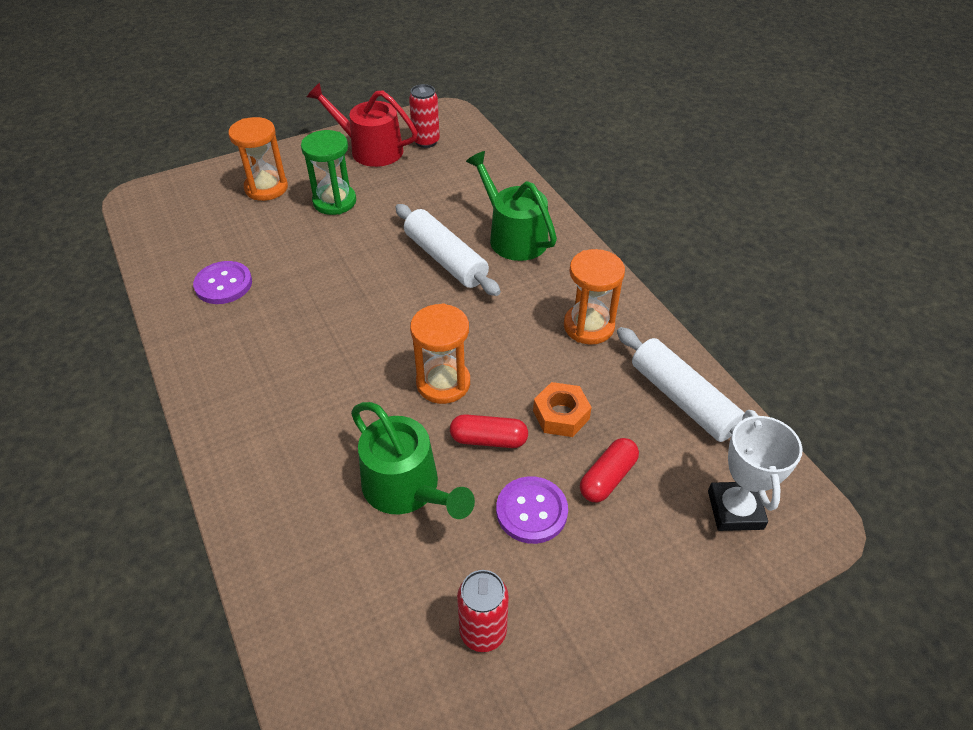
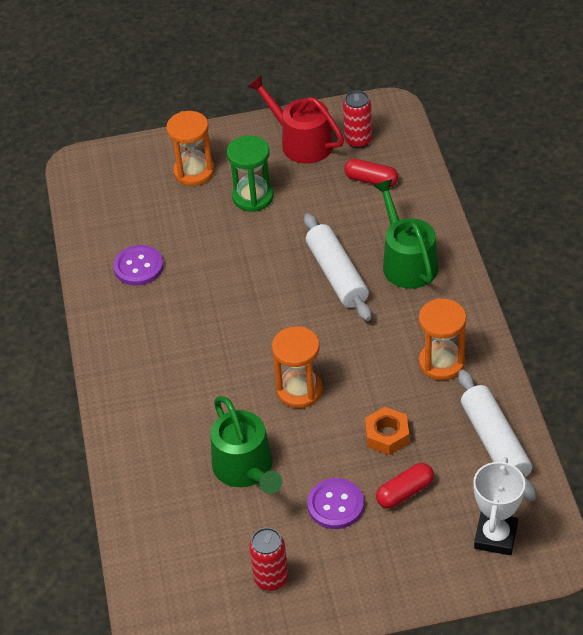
camera: 20 degrees right, 0 degrees up
red capsule [450,414,528,448] -> red capsule moved to [344,159,398,187]

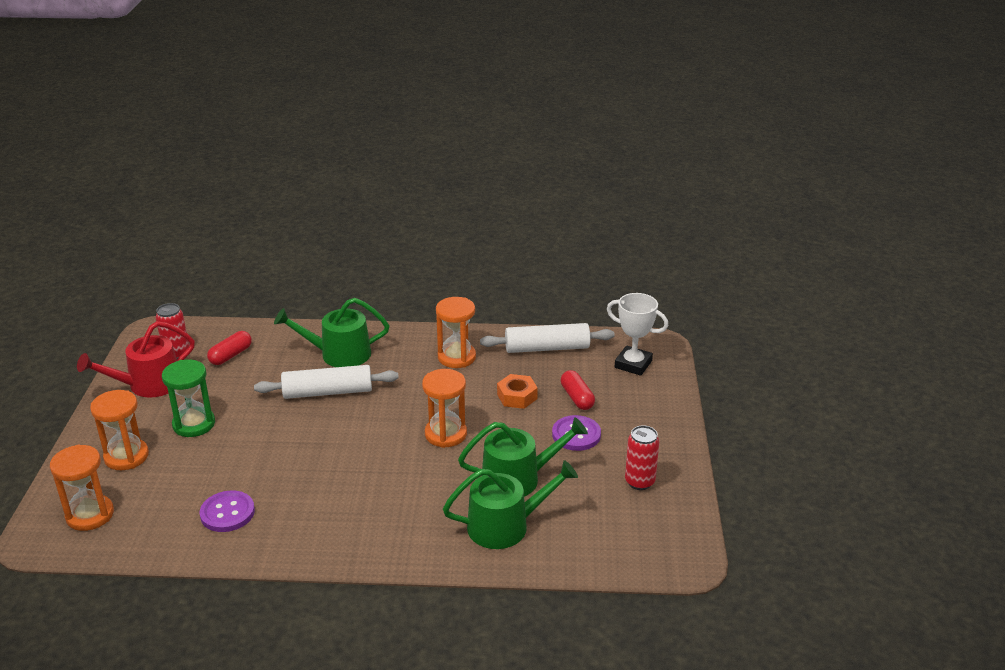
camera: 80 degrees left, 15 degrees down
none -> orange hourglass [50,444,114,531]
none -> green watering can [443,460,578,549]

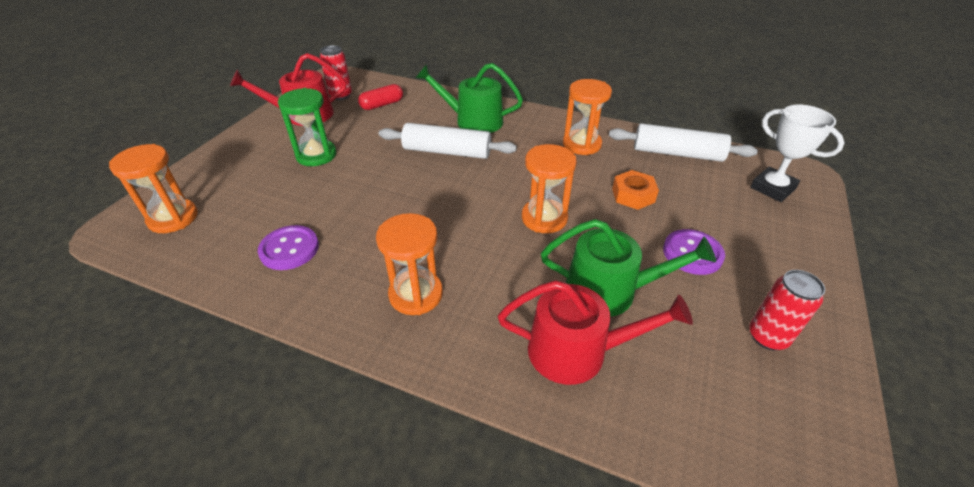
camera: 20 degrees right, 10 degrees up
orange hourglass [90,390,149,470] -> orange hourglass moved to [376,213,443,315]
green watering can [443,460,578,549] -> red watering can [498,280,693,385]
red capsule [561,370,595,410] -> none

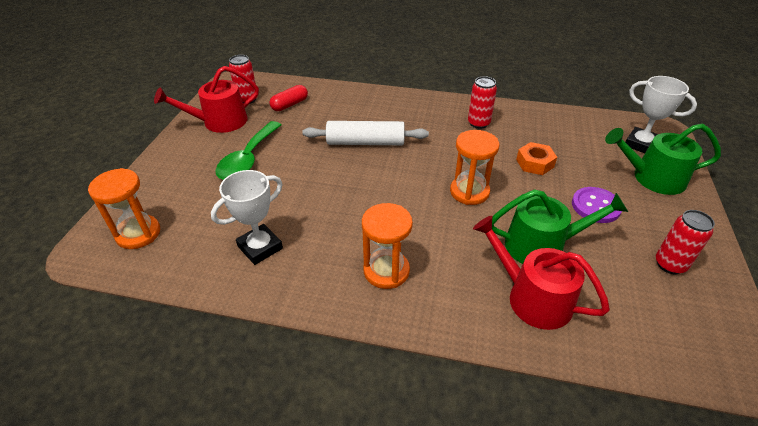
camera: 10 degrees left, 0 degrees up
purple button [258,225,319,270] -> white trophy [211,170,283,265]
green hourglass [278,88,336,166] -> green spoon [215,121,281,180]
green watering can [416,63,523,133] -> green watering can moved to [605,124,721,195]
red watering can [498,280,693,385] -> red watering can turned 135 degrees counterclockwise [473,216,610,330]
orange hourglass [563,79,612,155] -> red can [468,76,497,129]
white rolling pin [609,123,758,162] -> none

